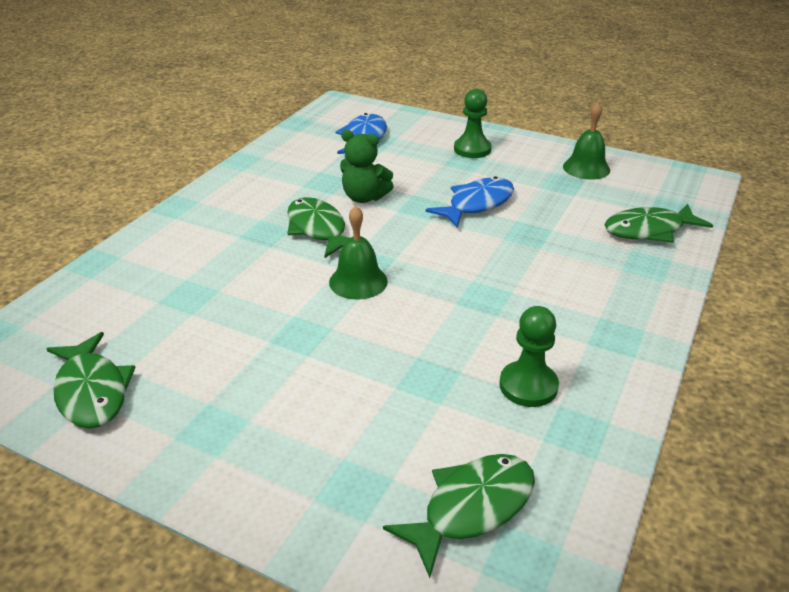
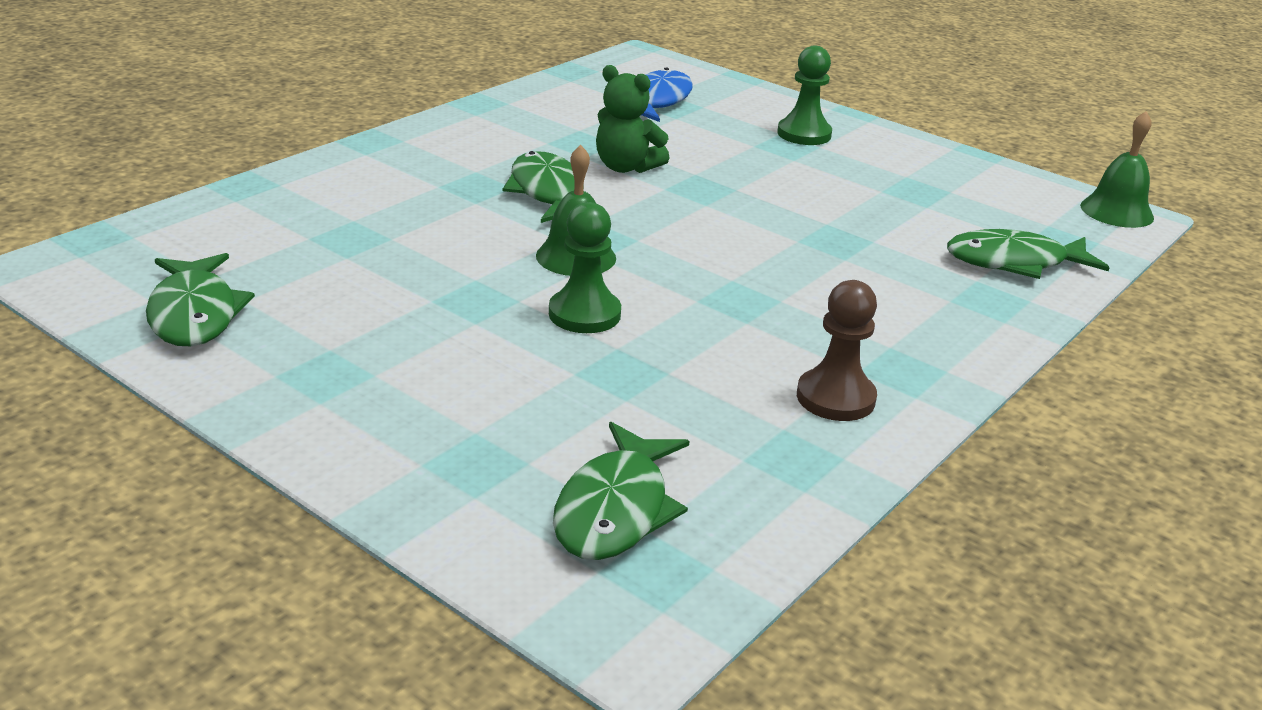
camera: 10 degrees right, 5 degrees down
green fish [383,454,535,578] -> green fish turned 135 degrees clockwise [553,422,689,560]
blue fish [426,176,514,228] -> none
green pawn [499,306,559,407] -> green pawn moved to [549,202,621,333]
green bell [563,102,610,180] -> green bell moved to [1080,111,1154,228]
none -> brown pawn [797,280,877,421]

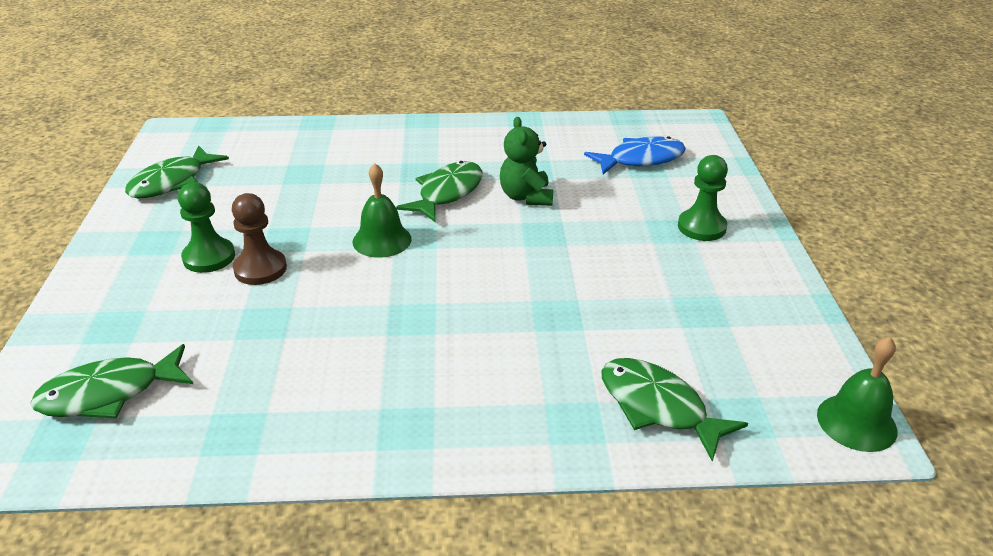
camera: 50 degrees right, 5 degrees up
green pawn [549,202,621,333] -> green pawn moved to [178,182,235,273]
brown pawn [797,280,877,421] -> brown pawn moved to [232,193,287,285]

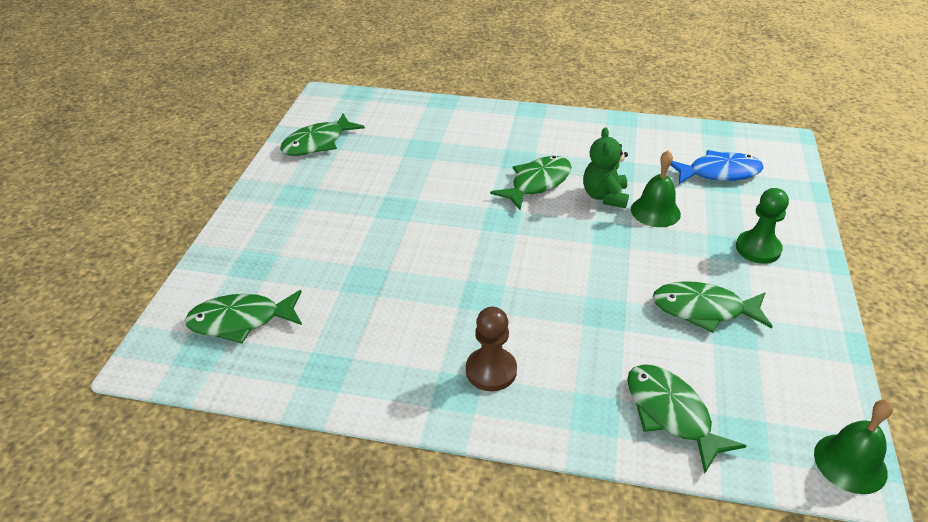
camera: 15 degrees right, 5 degrees up
green pawn [178,182,235,273] -> none
brown pawn [232,193,287,285] -> brown pawn moved to [466,307,517,391]
green bell [353,163,412,258] -> green bell moved to [631,150,681,227]
none -> green fish [653,281,773,333]

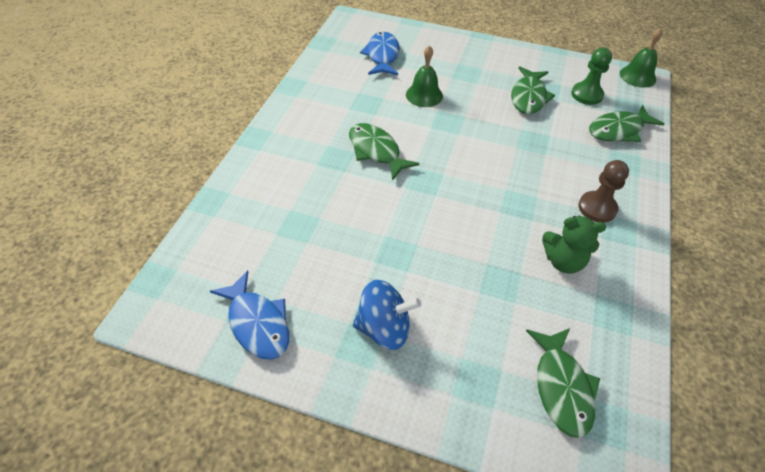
camera: 85 degrees left, 10 degrees up
green fish [280,113,365,156] -> blue fish [210,270,289,360]
green teddy bear [583,127,629,208] -> green teddy bear moved to [542,216,606,274]
green pawn [736,188,789,264] -> green pawn moved to [571,48,612,105]
none -> blue spinning top [353,280,421,350]

